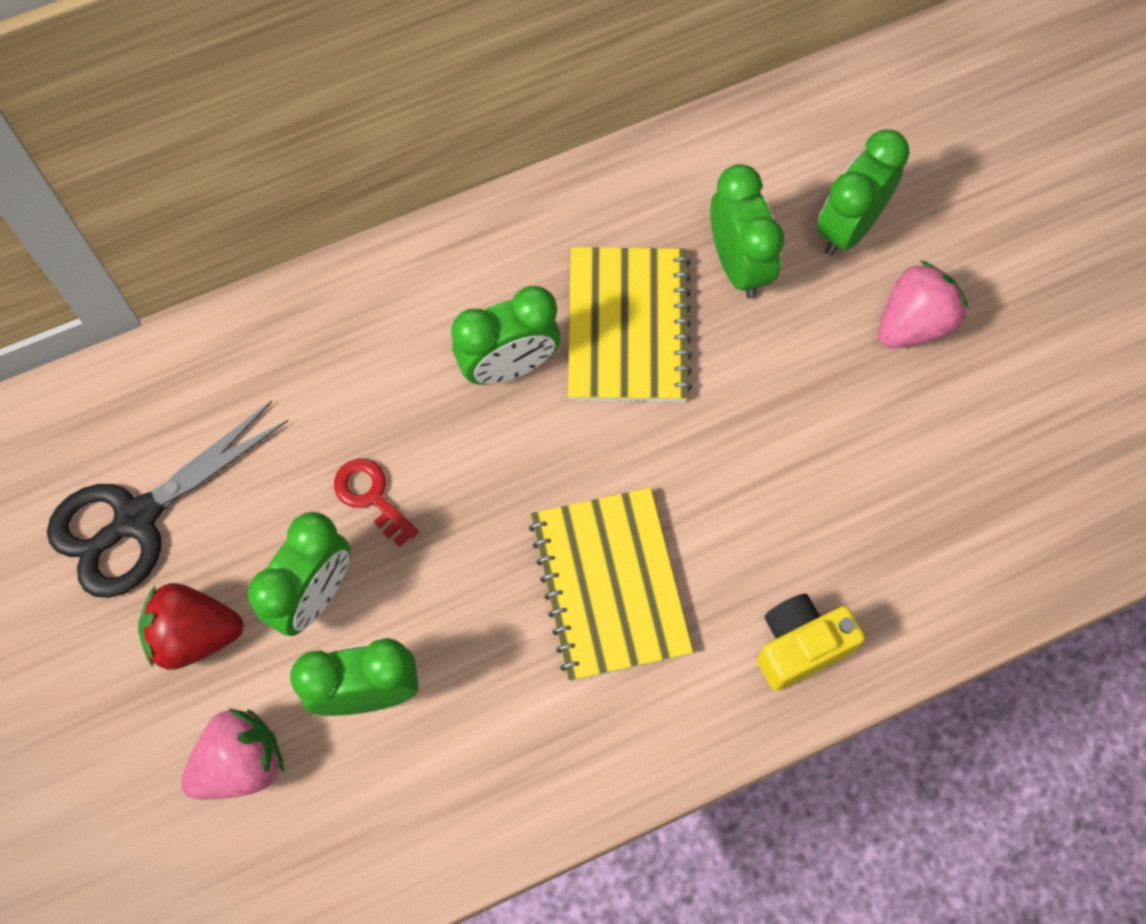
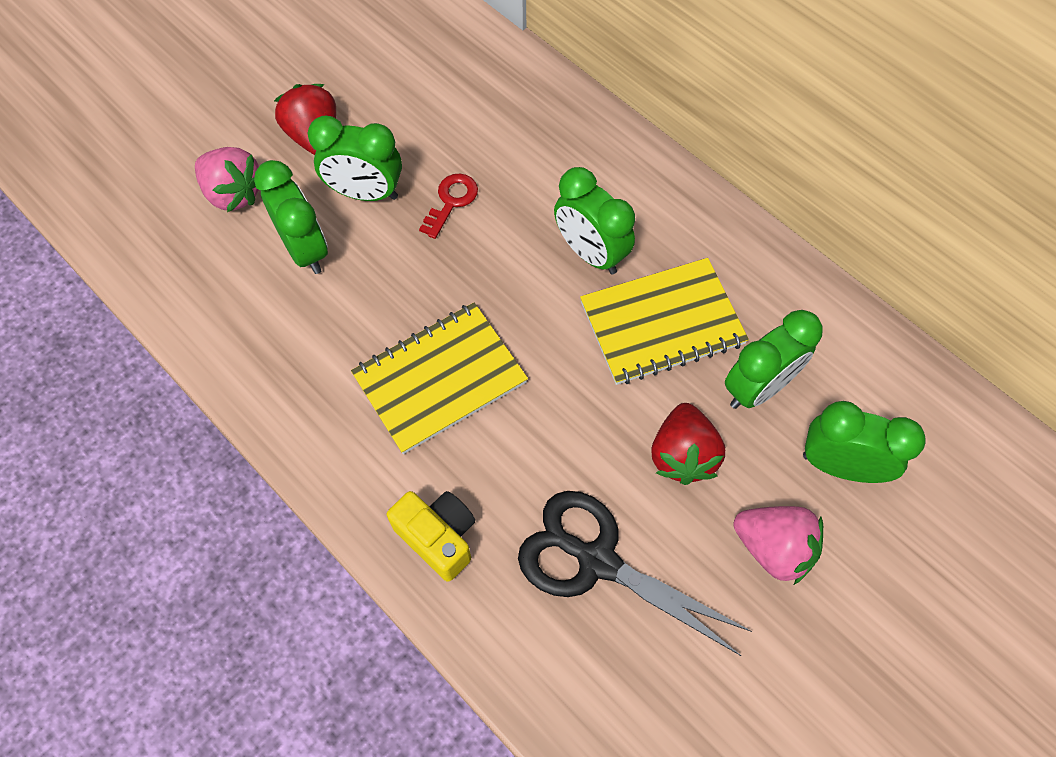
camera: 70 degrees right, 5 degrees down
black scissors [47,401,288,598] -> black scissors moved to [518,491,752,656]
none -> red strawberry [651,403,725,485]

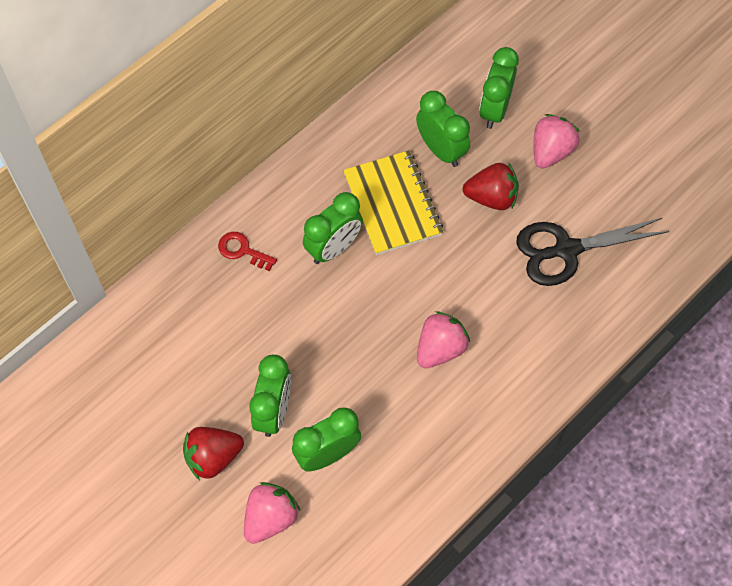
camera: 90 degrees left, 0 degrees up
yellow notebook [351,303,528,454] -> pink strawberry [417,311,470,368]
yellow camera [387,491,475,582] -> none
red key [419,173,478,239] -> red key moved to [218,232,277,271]
black scissors [518,491,752,656] -> black scissors turned 45 degrees clockwise [516,218,669,286]

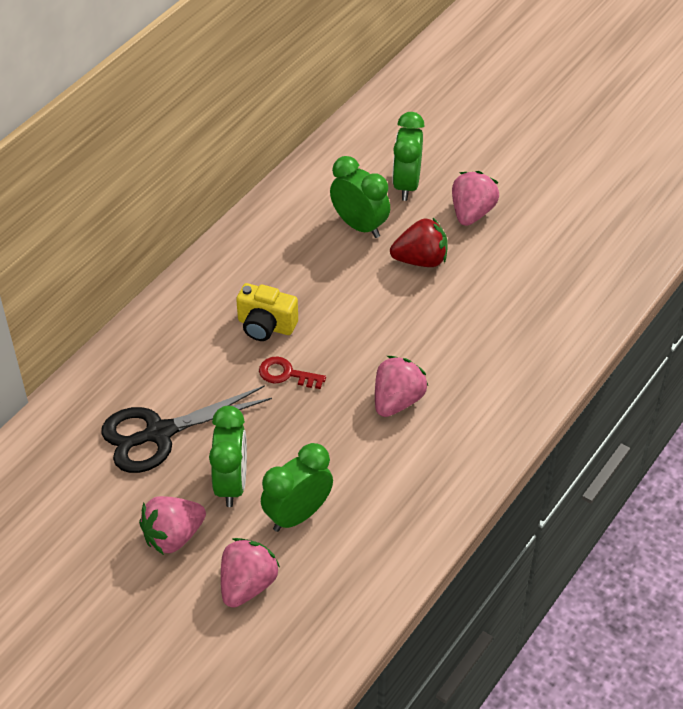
camera: 10 degrees left, 15 degrees down
red strawberry [183,427,244,480] -> pink strawberry [139,496,206,555]
red key [218,232,277,271] -> red key moved to [259,357,326,389]
green clock [303,192,363,264] -> yellow camera [236,283,298,341]
yellow notebook [343,150,443,255] -> none
black scissors [516,218,669,286] -> black scissors moved to [101,385,272,473]

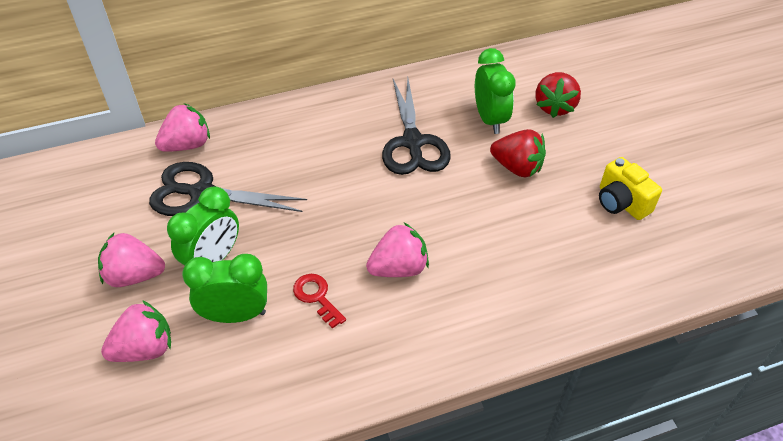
camera: 35 degrees right, 0 degrees up
yellow camera [236,283,298,341] -> yellow camera moved to [599,157,662,220]
red key [259,357,326,389] -> red key moved to [293,274,346,329]
green clock [392,112,425,201] -> red strawberry [535,72,581,118]
pink strawberry [452,171,499,226] -> pink strawberry moved to [155,103,210,152]
none -> black scissors [382,78,451,175]

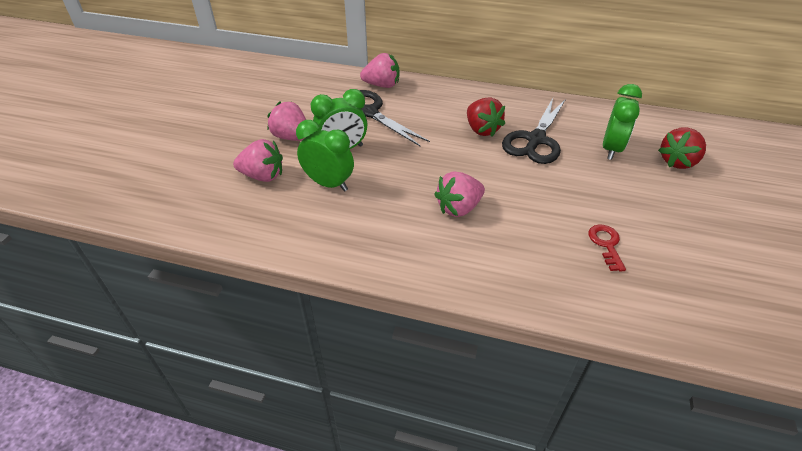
camera: 35 degrees right, 5 degrees down
red key [293,274,346,329] -> red key moved to [588,225,626,272]
pink strawberry [366,222,429,277] -> pink strawberry turned 135 degrees clockwise [434,171,485,217]
red strawberry [490,129,546,177] -> red strawberry moved to [467,97,505,136]
yellow camera [599,157,662,220] -> none

